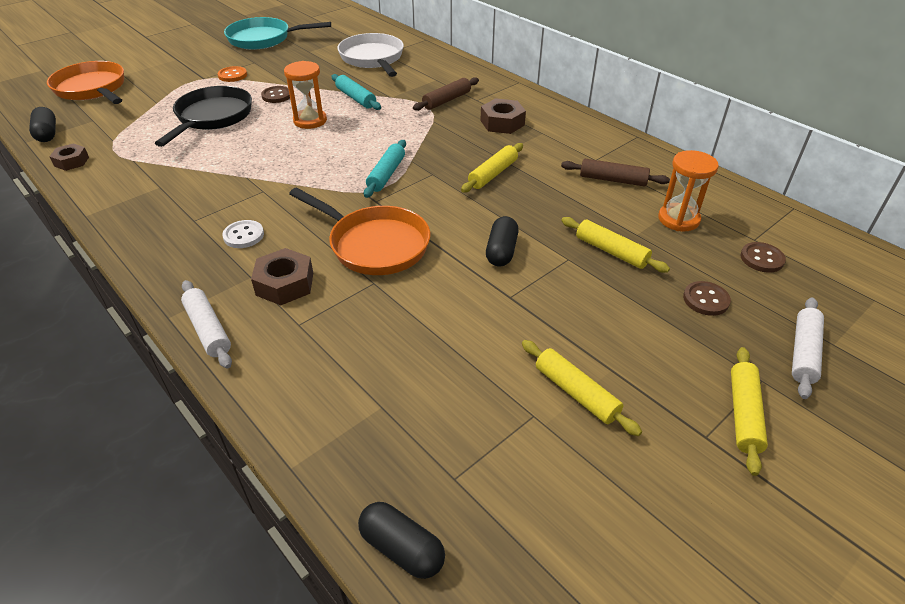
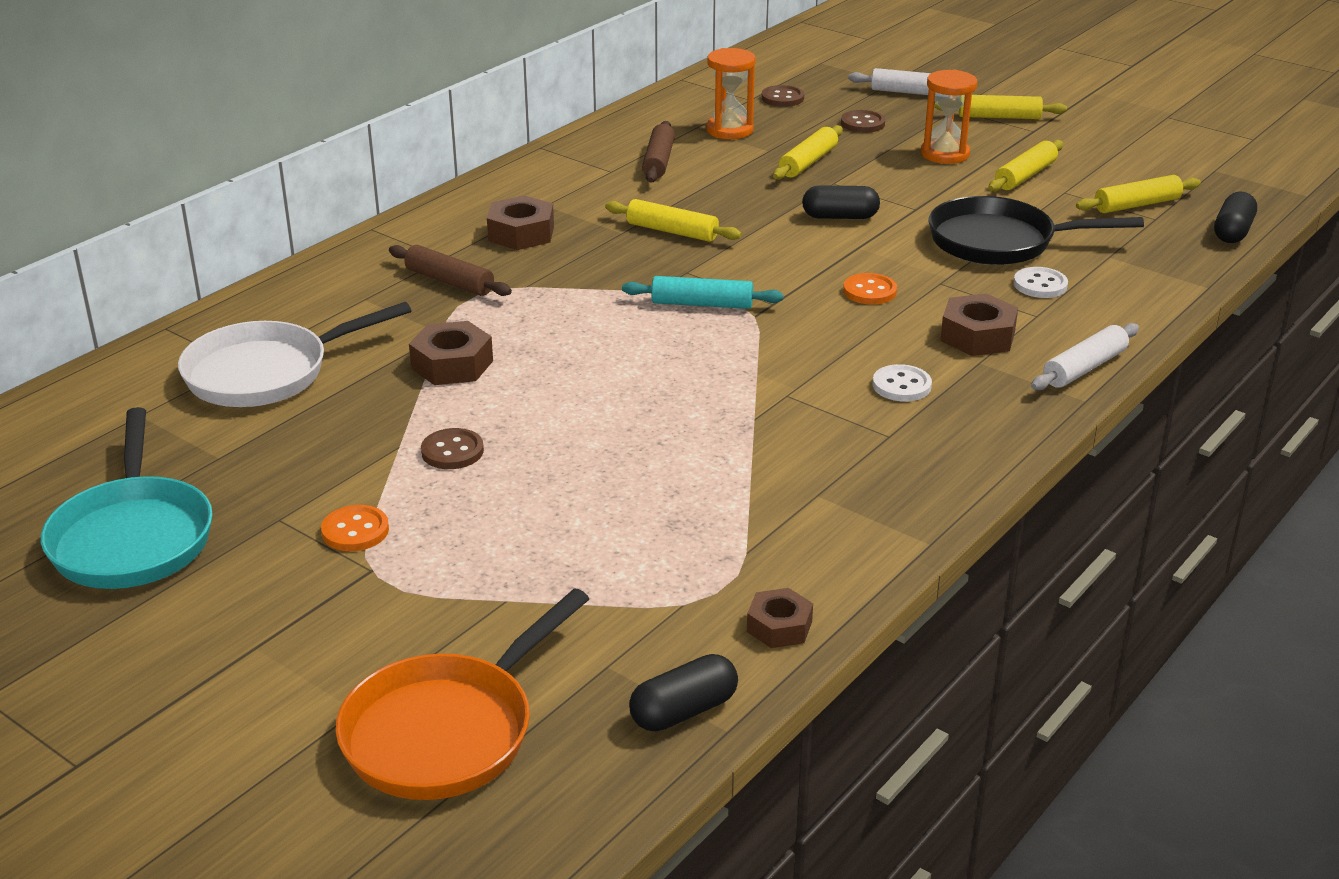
camera: 100 degrees left, 10 degrees down
black pan [155,86,252,147] -> black pan moved to [928,196,1144,265]
orange hourglass [284,61,327,129] -> orange hourglass moved to [921,70,977,164]
orange pan [289,188,430,275] -> orange button [843,273,897,305]
turquoise rolling pin [331,74,381,110] -> brown nut [409,321,493,385]
none -> white button [1014,267,1068,298]
none -> yellow rolling pin [1076,175,1201,213]

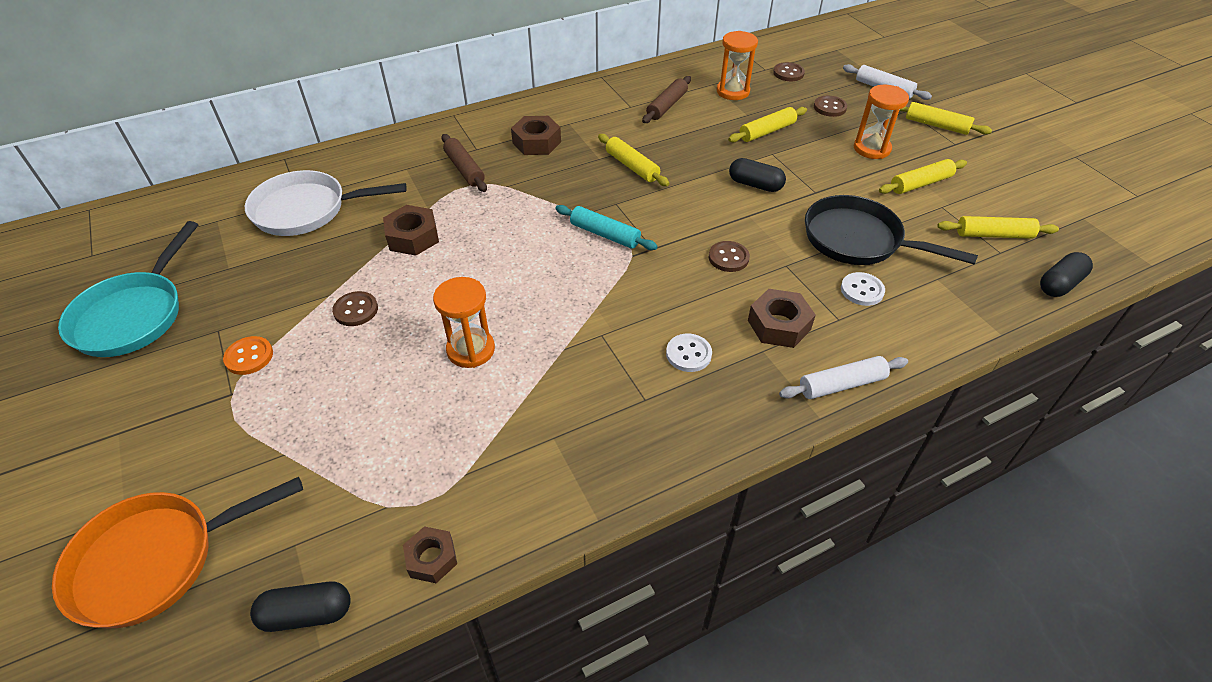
camera: 25 degrees right, 15 degrees up
orange button [843,273,897,305] -> brown button [709,241,750,272]
none -> orange hourglass [433,277,495,368]

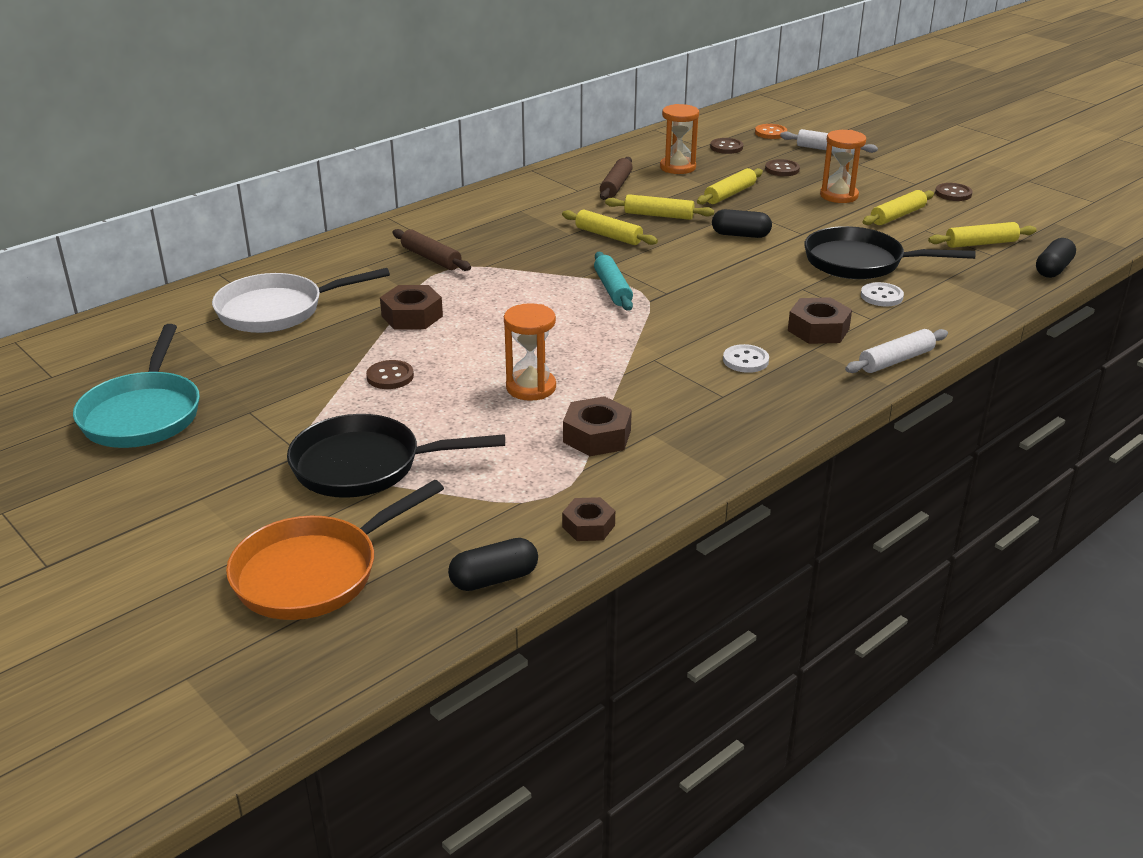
camera: 15 degrees left, 15 degrees down
orange button [223,336,273,375] -> orange button moved to [755,124,787,139]
brown nut [511,116,561,155] -> brown nut moved to [563,396,632,456]
turquoise rolling pin [555,205,658,250] -> turquoise rolling pin turned 60 degrees clockwise [594,252,633,311]
brown button [709,241,750,272] -> brown button moved to [935,183,973,201]
yellow rolling pin [899,102,992,135] -> yellow rolling pin moved to [605,194,714,220]
none -> black pan [287,414,505,498]

